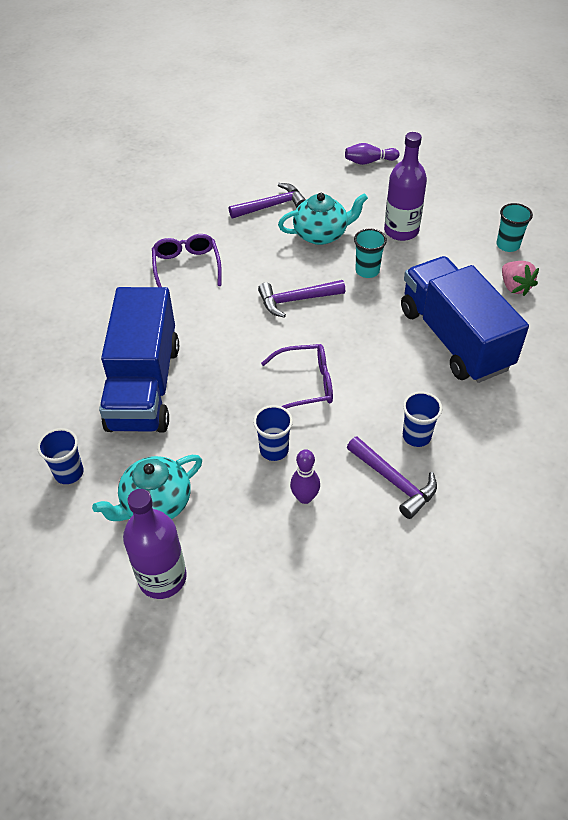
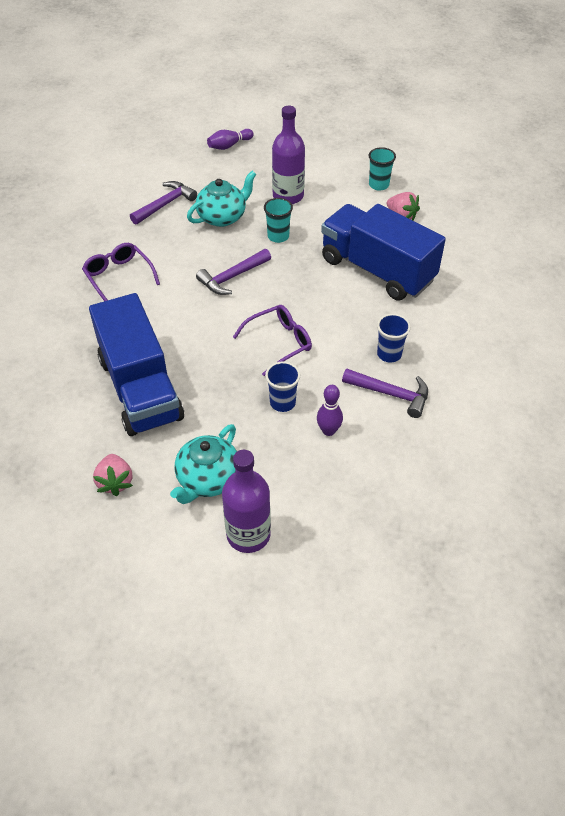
camera: 25 degrees left, 0 degrees up
blue cup [37,428,84,484] -> pink strawberry [93,454,133,496]

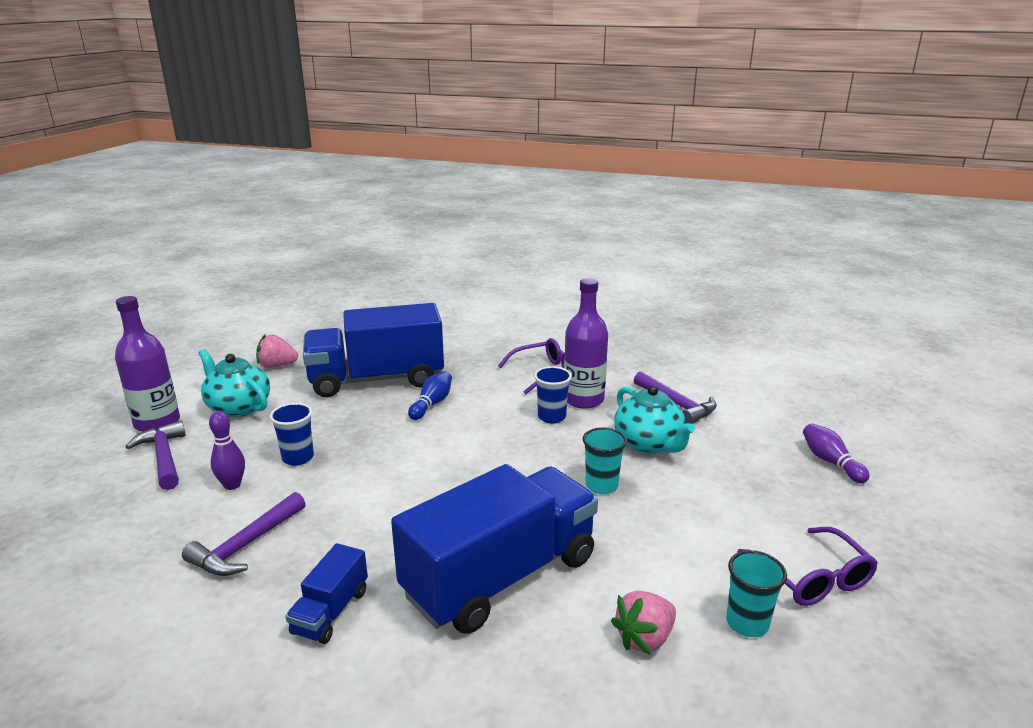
camera: 100 degrees right, 25 degrees down
purple hammer [196,249,271,295] -> purple hammer moved to [125,420,186,490]
purple glasses [233,305,312,376] -> purple glasses moved to [737,527,878,606]
purple bottle [272,106,305,204] -> purple bottle moved to [564,278,608,409]
blue cup [377,314,411,363] -> blue cup moved to [534,366,572,423]
none -> blue truck [285,543,368,644]
none -> blue bowling pin [408,371,452,420]

